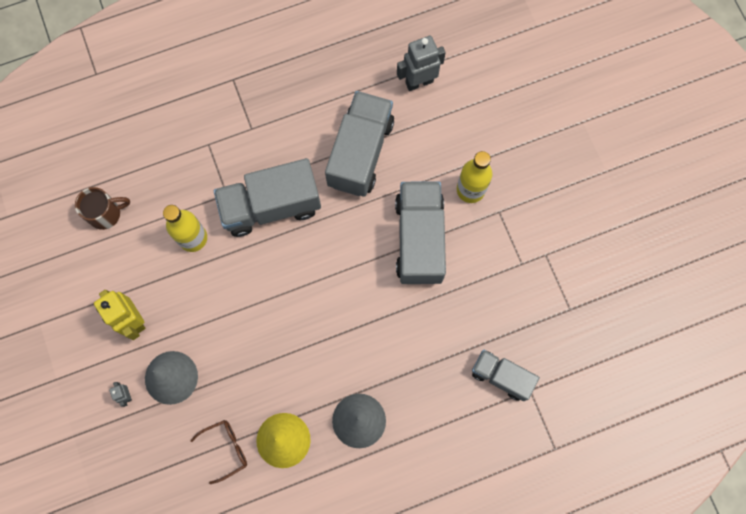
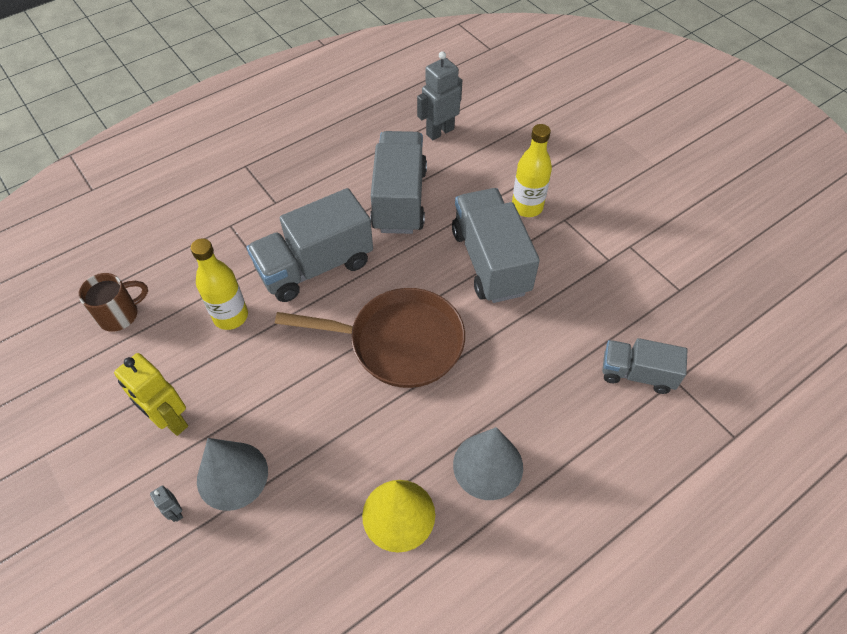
camera: 15 degrees left, 20 degrees down
brown glasses [190,420,247,484] -> none
none -> brown pan [275,288,465,388]

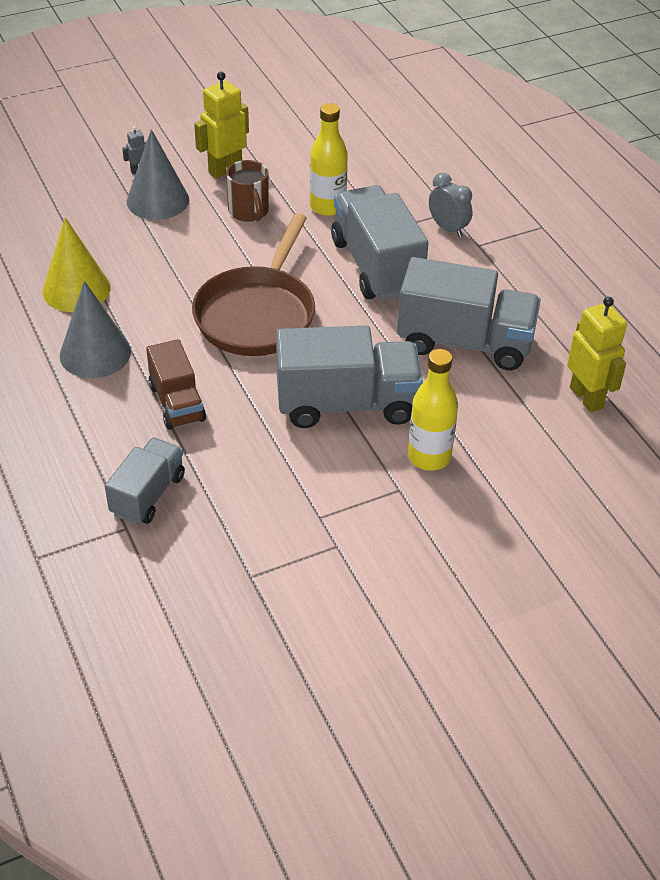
camera: 100 degrees right, 10 degrees down
brown mug [78,273,148,331] -> brown mug moved to [226,160,269,222]
grey robot [417,51,462,140] -> yellow robot [567,297,627,412]
none -> brown truck [146,339,206,430]
none -> grey clock [429,173,473,238]

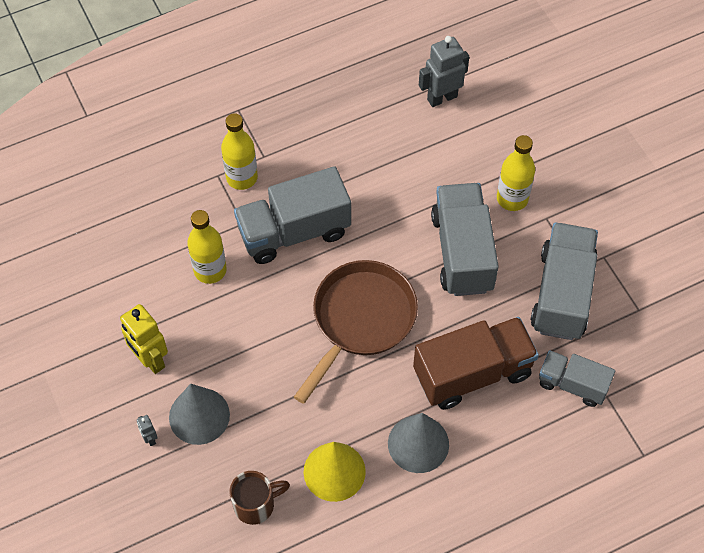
camera: 90 degrees left, 15 degrees up
brown truck [146,339,206,430] -> brown truck [413,317,539,410], size x1.69
brown pan [192,214,315,356] -> brown pan turned 75 degrees counterclockwise [294,260,418,404]
brown mug [226,160,269,222] -> brown mug moved to [229,471,290,525]
grey truck [397,257,541,370] -> grey truck moved to [531,222,598,340]
grey clock [429,173,473,238] -> yellow bottle [221,113,258,190]
yellow robot [567,297,627,412] -> grey robot [419,36,469,107]

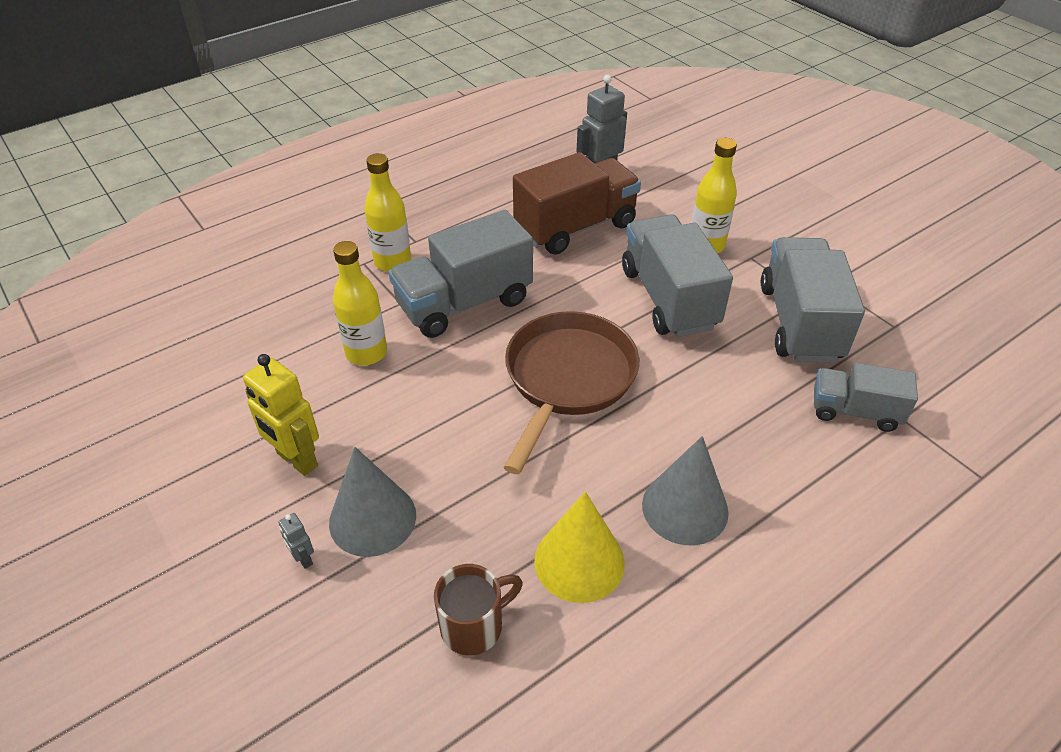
camera: 10 degrees left, 15 degrees down
brown truck [413,317,539,410] -> brown truck moved to [513,152,641,255]

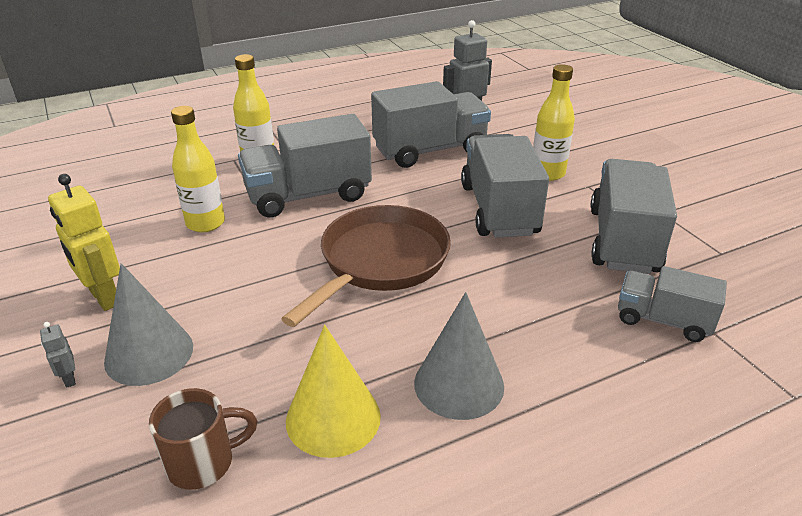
camera: 10 degrees right, 10 degrees down
brown truck [513,152,641,255] -> grey truck [371,81,491,168]

